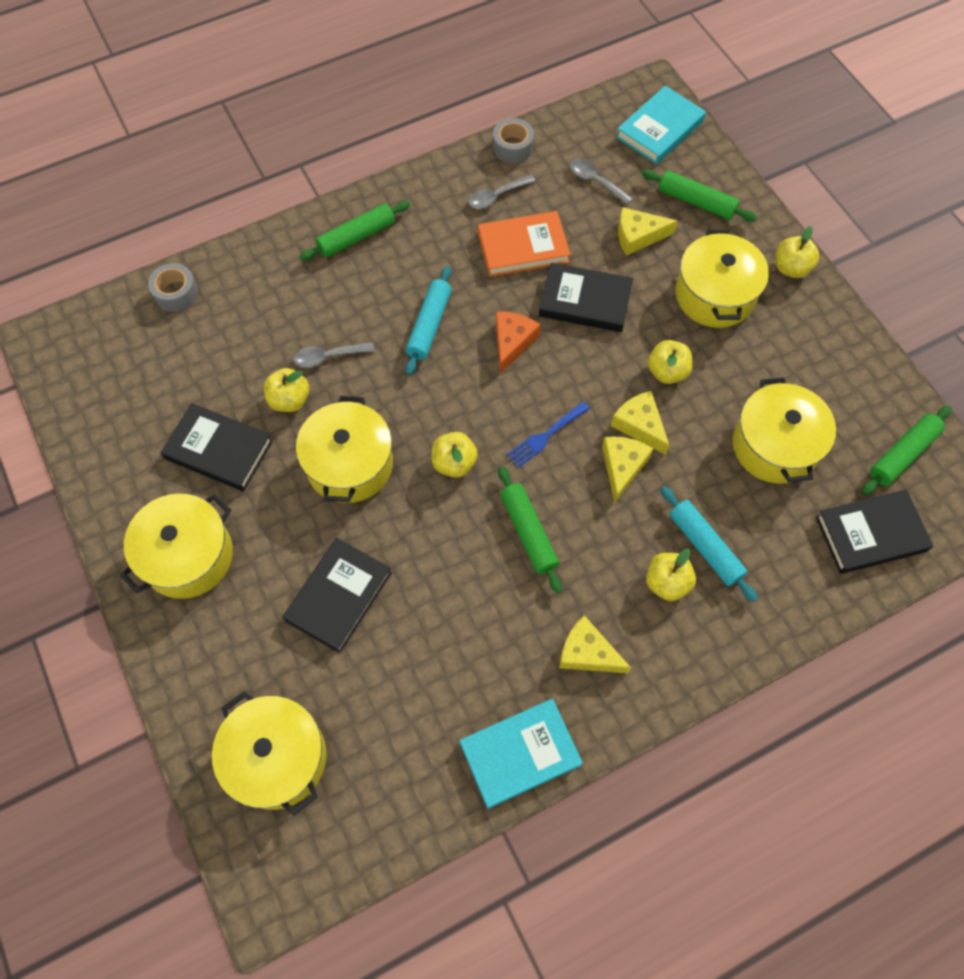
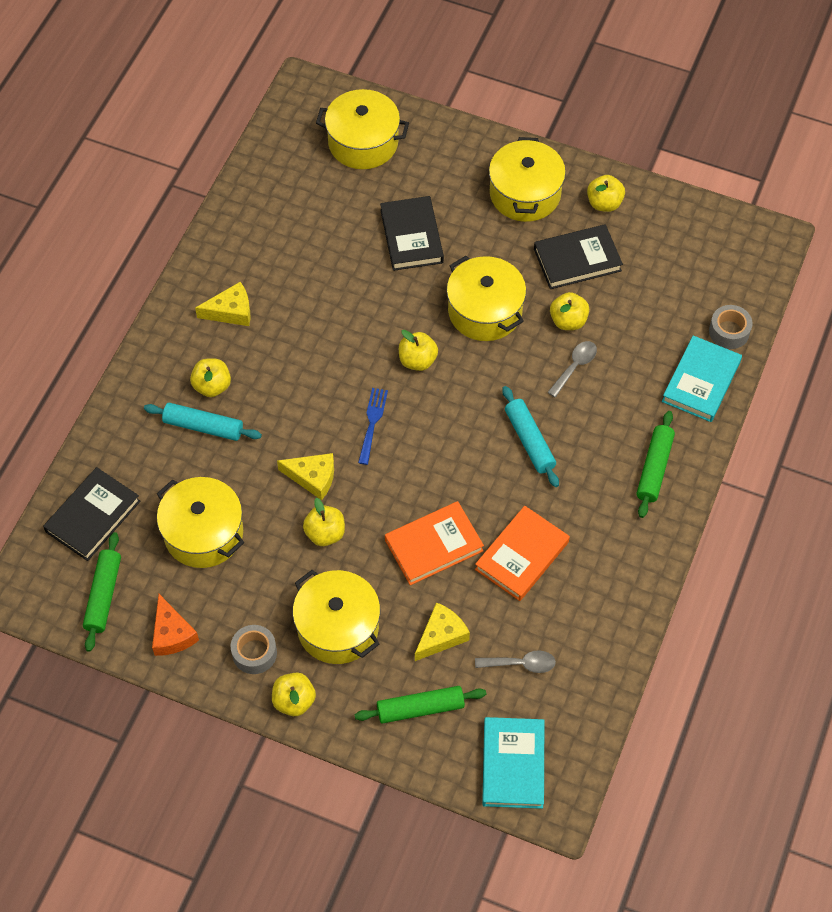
camera: 140 degrees right, 5 degrees down
turquoise book [460,699,583,809] -> turquoise book moved to [662,335,742,422]
grey spoon [468,175,536,209] -> none
grey tape [493,118,534,163] -> grey tape moved to [231,625,277,674]
orange cheese [496,311,541,374] -> orange cheese moved to [152,594,199,656]
green rolling pin [498,466,562,593] -> none
black book [539,263,633,332] -> orange book [385,501,484,585]
yellow cheese [602,436,654,504] -> none
none -> yellow apple [587,175,625,212]

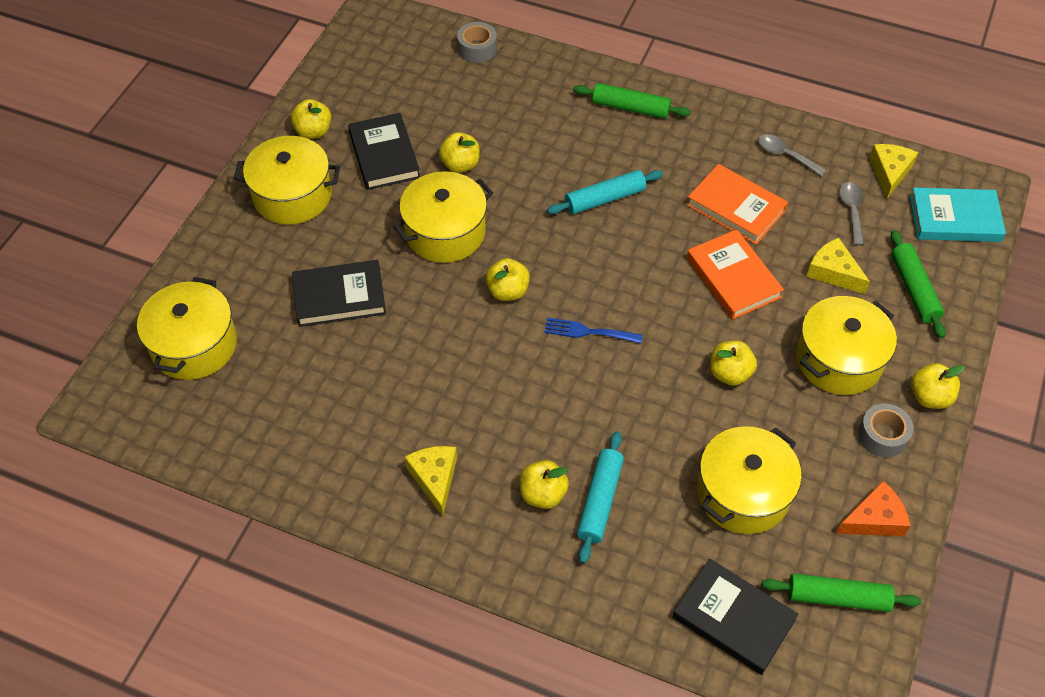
camera: 90 degrees left, 5 degrees down
yellow cheese [277,453,334,500] -> yellow cheese moved to [869,144,918,200]
grey spoon [547,341,597,398] -> grey spoon moved to [758,134,826,176]
turquoise book [662,335,742,422] -> none

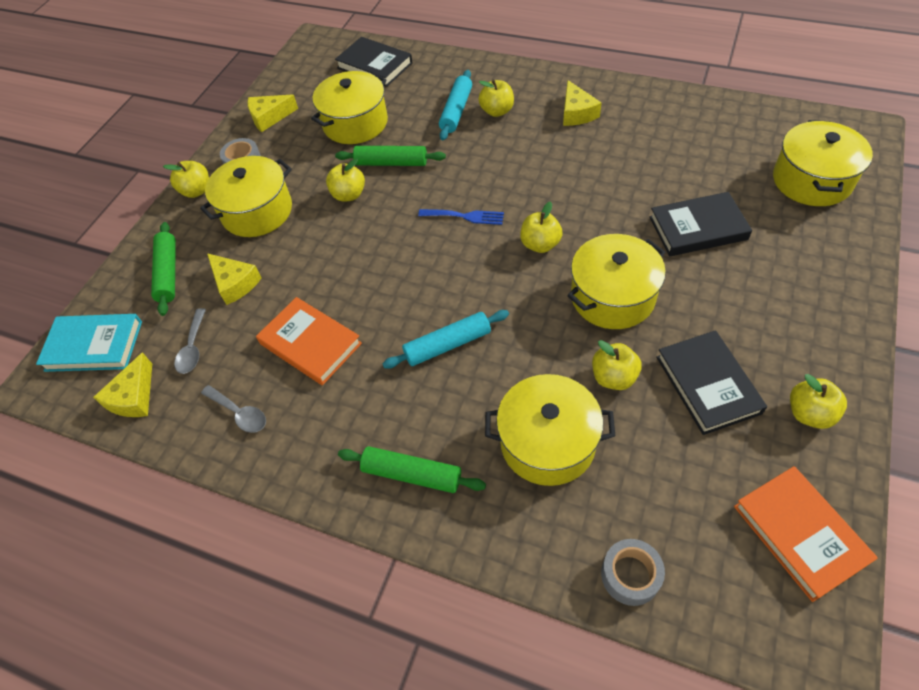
camera: 175 degrees left, 0 degrees up
yellow pot [234,136,340,225] -> yellow pot moved to [485,374,615,486]
orange book [687,229,784,320] -> orange book moved to [734,466,878,602]
green rolling pin [762,574,921,612] -> green rolling pin moved to [335,146,446,166]
orange cheese [836,481,911,536] -> yellow cheese [247,94,298,132]

